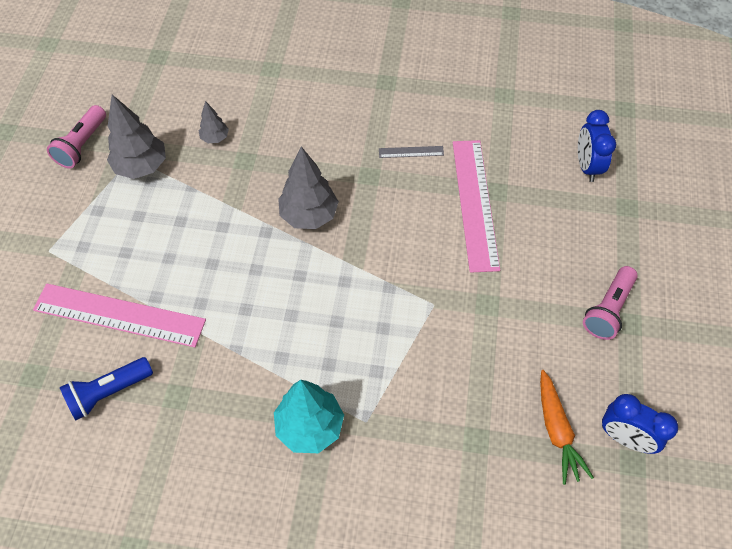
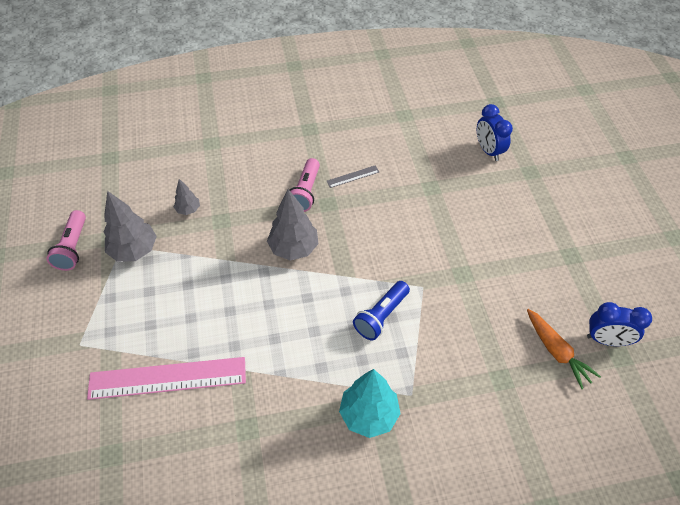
camera: 20 degrees left, 5 degrees down
blue flashlight [60,357,153,420] -> blue flashlight moved to [353,281,410,340]
pink ruler [453,140,500,273] -> none
pink flashlight [583,266,638,340] -> pink flashlight moved to [289,158,320,212]

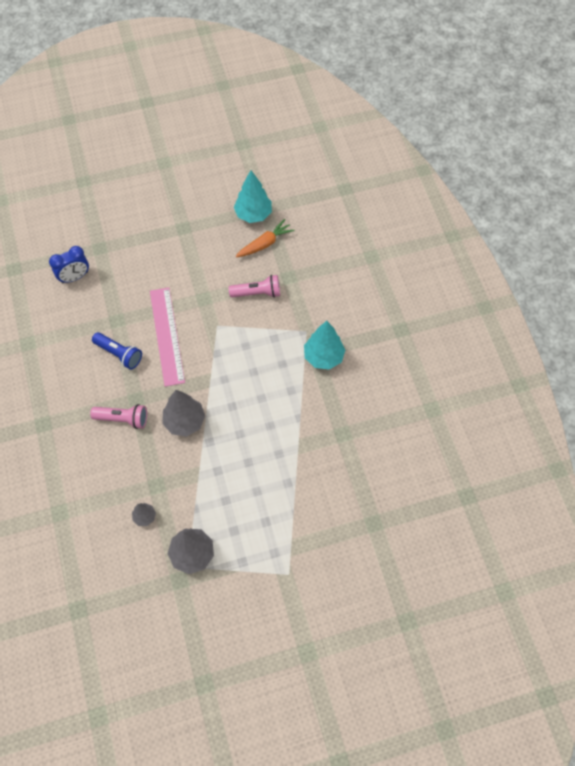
camera: 95 degrees left, 10 degrees up
pink flashlight [47,210,86,271] -> pink flashlight moved to [229,275,280,298]
pink ruler [87,357,246,400] -> pink ruler moved to [150,288,185,387]
grey ruler [327,165,379,188] -> none
blue flashlight [353,281,410,340] -> blue flashlight moved to [92,332,142,370]
blue clock [587,302,652,346] -> turquoise tree [234,170,272,223]

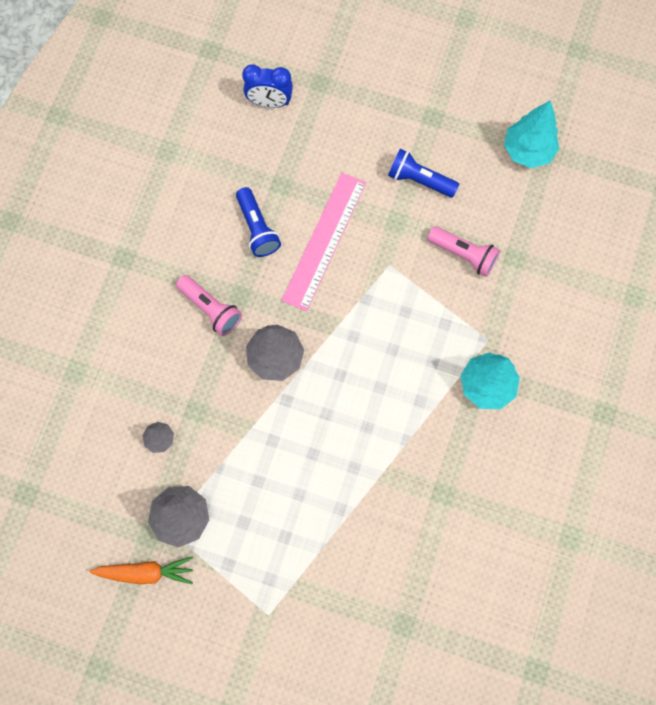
camera: 35 degrees right, 10 degrees up
orange carrot [236,219,294,257] -> orange carrot moved to [89,556,193,584]
none -> blue flashlight [388,149,459,198]

